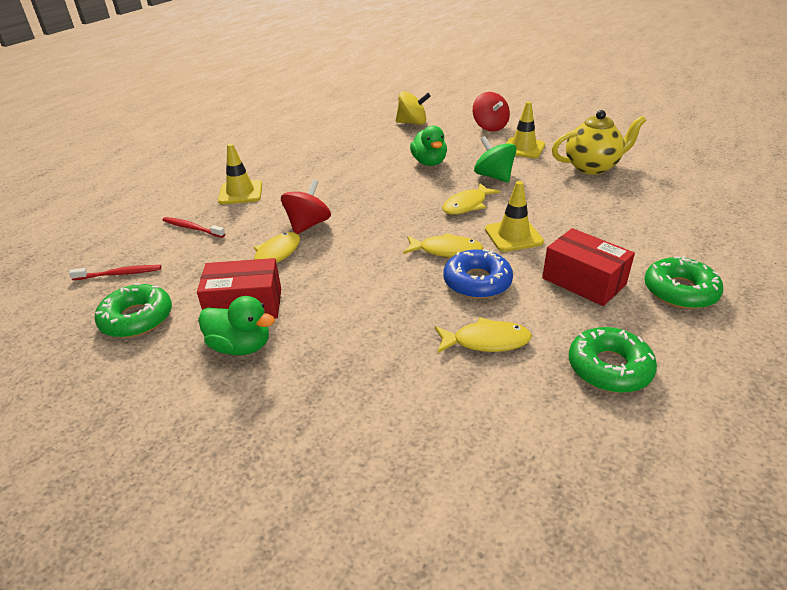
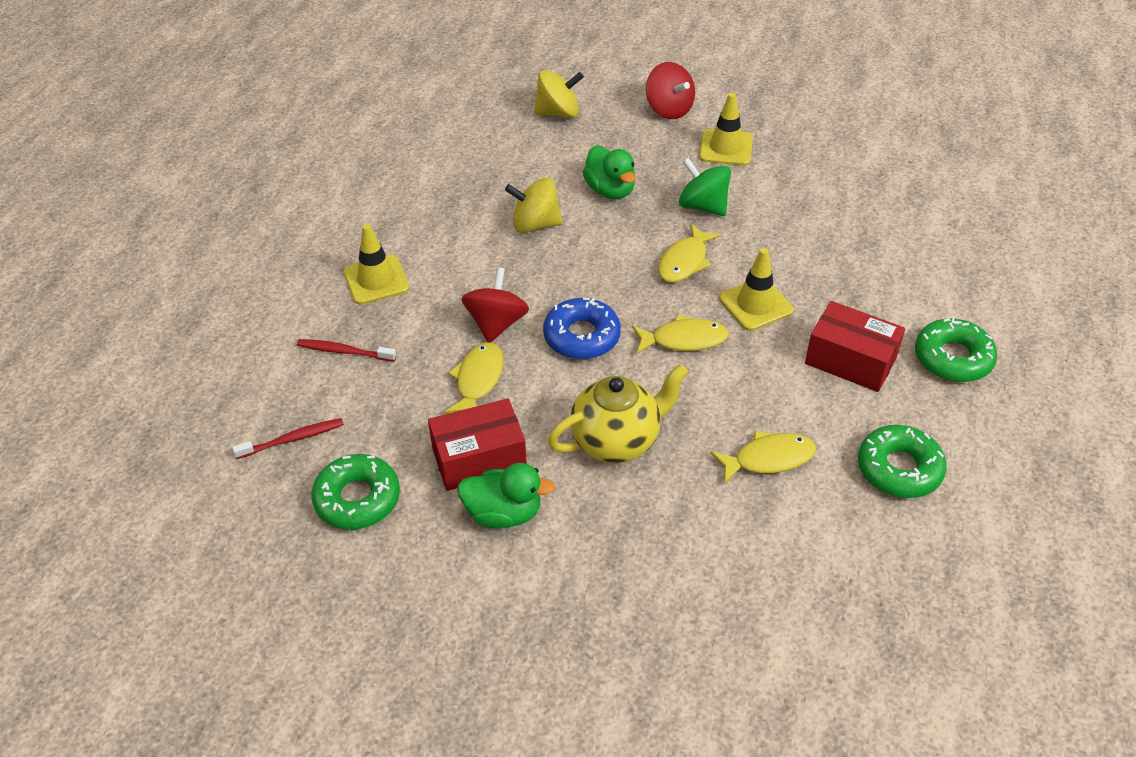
camera: 15 degrees left, 10 degrees up
blue donut [443,249,513,299] -> blue donut moved to [543,298,621,359]
yellow teapot [552,110,646,175] -> yellow teapot moved to [548,364,688,463]
none -> yellow spinning top [505,178,563,233]

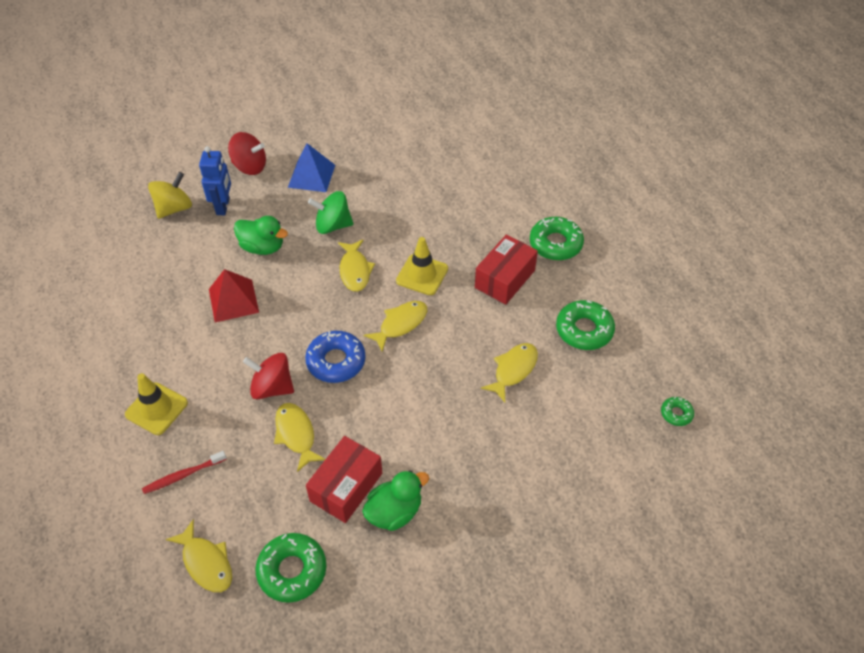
camera: 40 degrees left, 5 degrees up
red toothbrush [232,418,344,459] -> yellow fish [166,519,232,592]
red spinning top [461,267,529,342] -> red spinning top turned 45 degrees counterclockwise [243,353,294,399]
yellow spinning top [505,178,563,233] -> red pyramid [209,269,259,323]
yellow teapot [548,364,688,463] -> none
yellow traffic cone [699,93,753,166] -> blue pyramid [288,143,335,192]
red box [805,301,905,392] -> red box turned 45 degrees counterclockwise [475,234,538,305]
none -> blue robot [199,146,231,215]
none -> green donut [661,397,694,426]

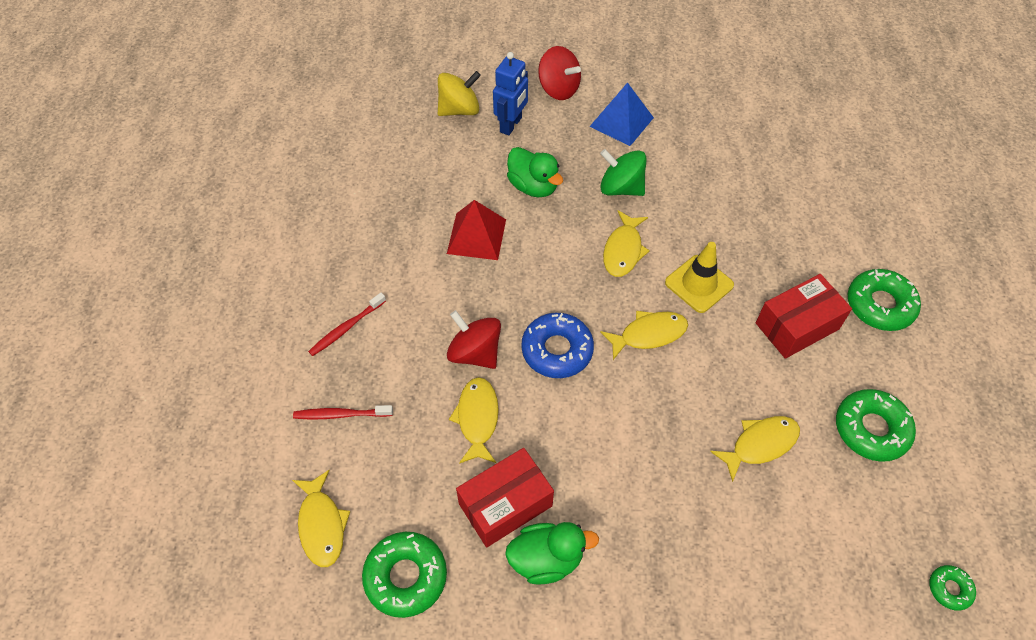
camera: 25 degrees right, 5 degrees up
yellow traffic cone [125,373,188,435] -> red toothbrush [308,293,386,356]

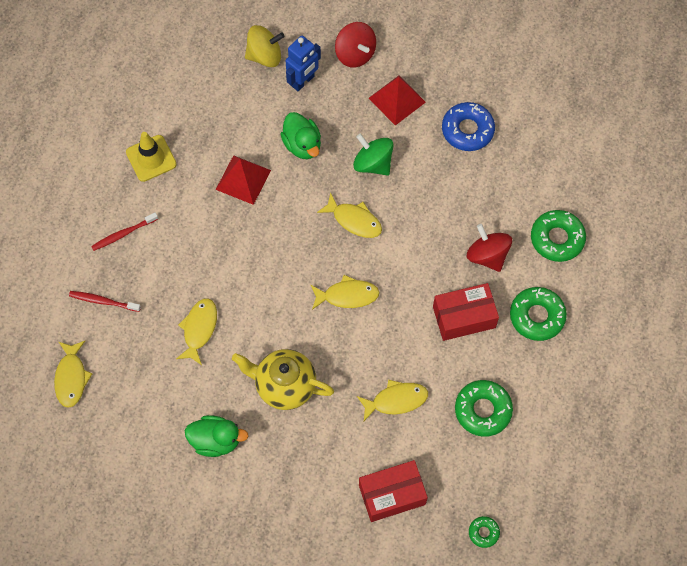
camera: 15 degrees right, 10 degrees up
green donut [362,532,447,618] -> green donut moved to [531,210,586,262]
red spinning top [447,310,501,369] -> red spinning top moved to [466,224,512,272]
red box [456,448,554,548] -> red box moved to [359,460,428,522]
blue donut [522,313,594,378] -> blue donut moved to [442,102,495,151]
blue pyramid [590,82,654,146] -> red pyramid [369,76,426,126]
yellow fish [603,210,650,277] -> yellow fish turned 90 degrees counterclockwise [317,192,382,238]
yellow traffic cone [665,242,734,313] -> yellow traffic cone moved to [126,132,177,182]
none -> yellow teapot [232,349,334,410]

